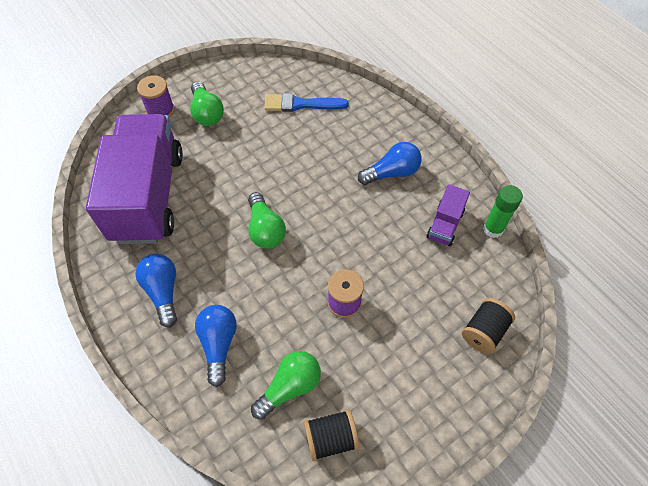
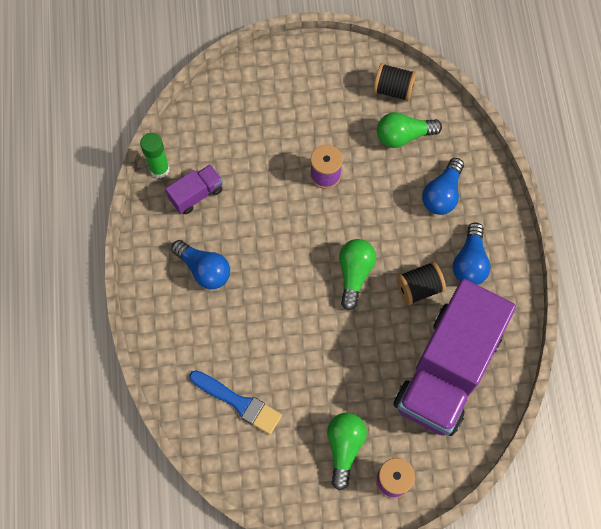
camera: 150 degrees left, 10 degrees up
blue light bulb [358,142,422,185] -> blue light bulb turned 150 degrees counterclockwise [171,240,230,289]
black spool [462,298,515,354] -> black spool moved to [396,261,446,305]

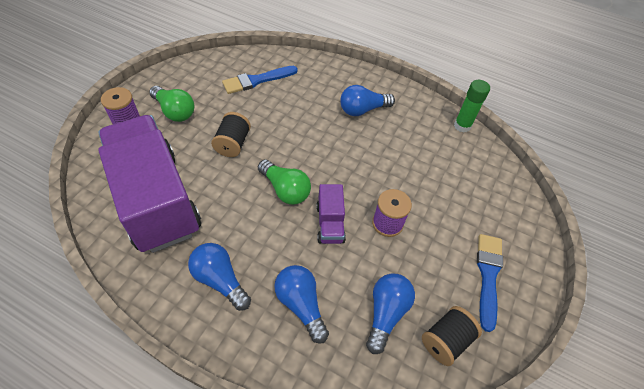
camera: 120 degrees right, 15 degrees down
purple truck [165,164,223,214] -> purple truck moved to [316,184,346,244]
green light bulb [377,112,442,148] -> blue light bulb [366,274,415,354]
black spool [396,261,446,305] -> black spool moved to [211,112,251,157]
none -> blue brush [477,234,503,332]

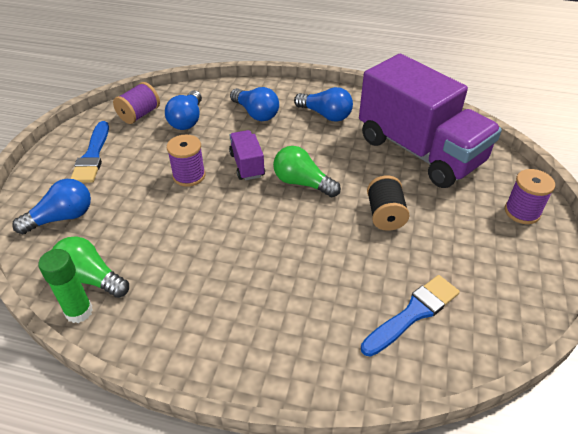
camera: 170 degrees right, 10 degrees down
green light bulb [149,86,194,122] -> green light bulb moved to [52,236,129,298]
blue light bulb [340,85,395,116] -> blue light bulb moved to [12,179,91,234]
black spool [422,306,482,366] -> purple spool [113,82,160,124]

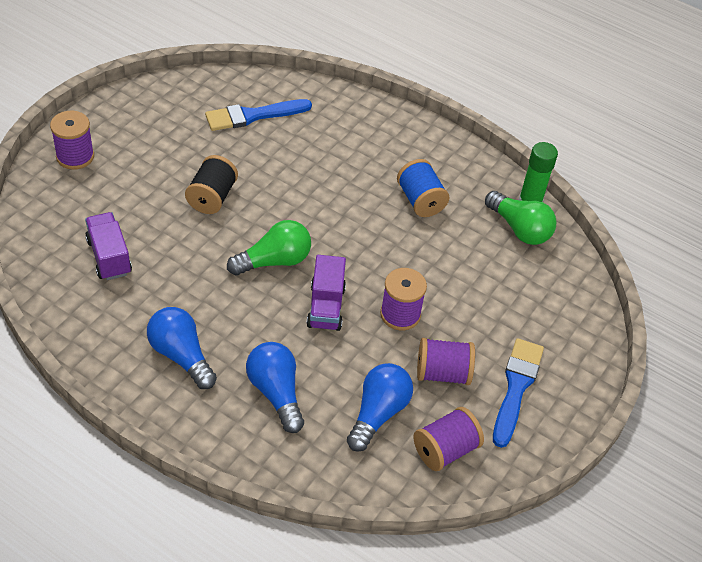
camera: 165 degrees left, 5 degrees up
blue light bulb [12,179,91,234] -> none
green light bulb [273,146,341,197] -> green light bulb turned 75 degrees counterclockwise [227,220,311,276]
purple truck [359,54,502,188] -> purple truck [85,212,132,280], size x0.42
none -> blue spool [397,159,449,217]
none -> purple spool [417,338,475,385]

